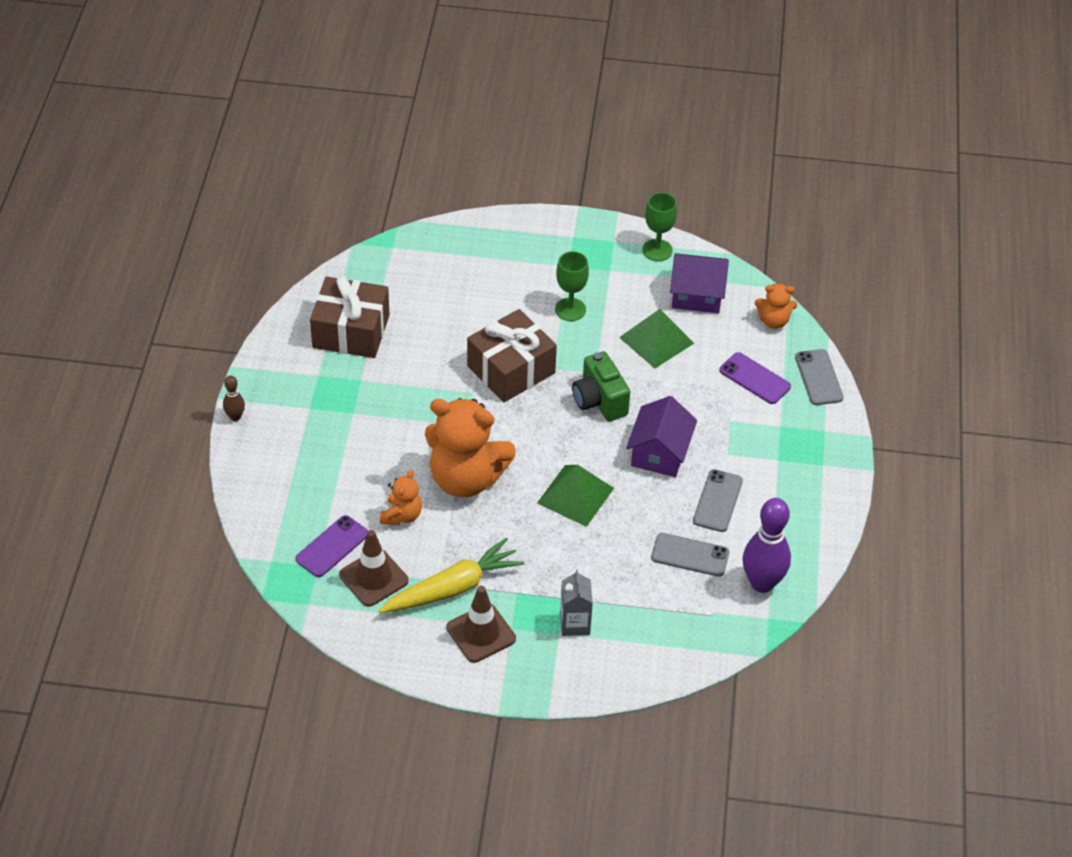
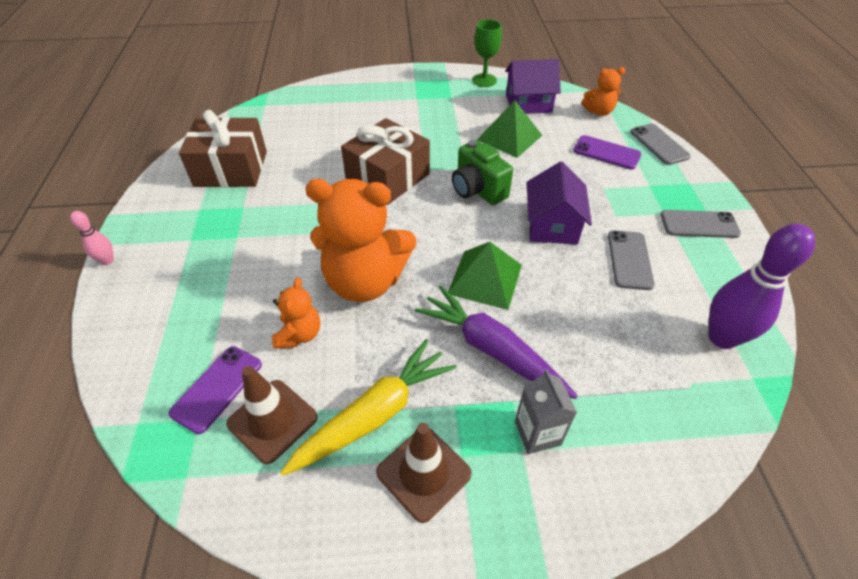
camera: 10 degrees left, 0 degrees up
brown bowling pin [223,376,245,421] -> pink bowling pin [70,211,114,265]
green goblet [555,251,589,321] -> none
grey phone [651,533,729,577] -> grey phone moved to [661,210,741,238]
none -> purple carrot [415,286,578,399]

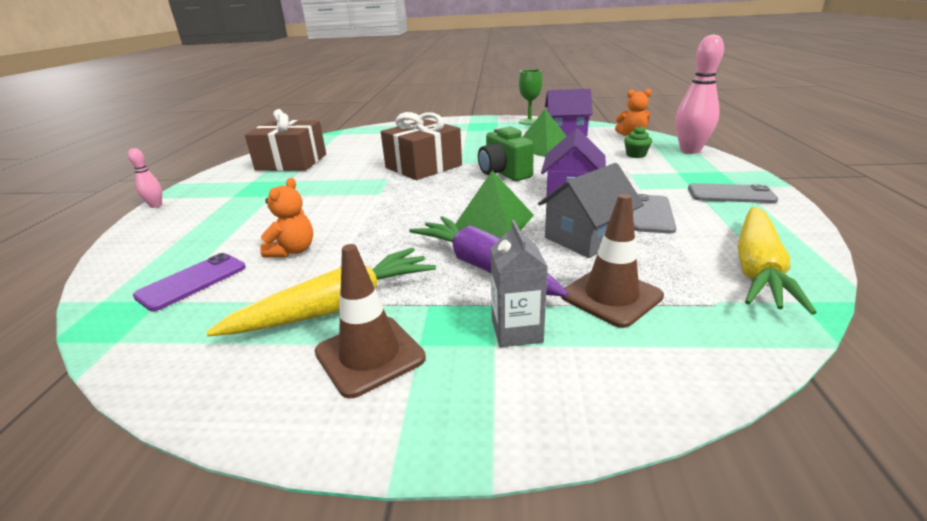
camera: 10 degrees right, 20 degrees down
brown traffic cone [226,366,318,464] -> brown traffic cone moved to [561,194,664,328]
orange teddy bear [305,179,416,302] -> none
purple phone [573,135,642,170] -> green cupcake [624,126,652,158]
grey phone [631,124,690,165] -> pink bowling pin [675,34,724,154]
purple bowling pin [709,224,815,349] -> yellow carrot [738,207,817,315]
none -> grey house [538,163,644,258]

